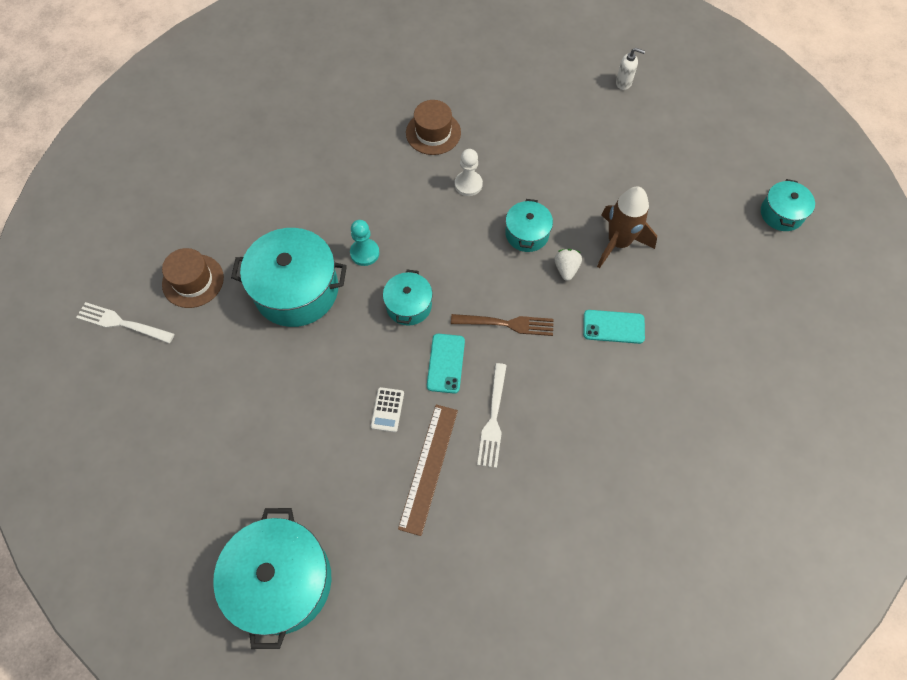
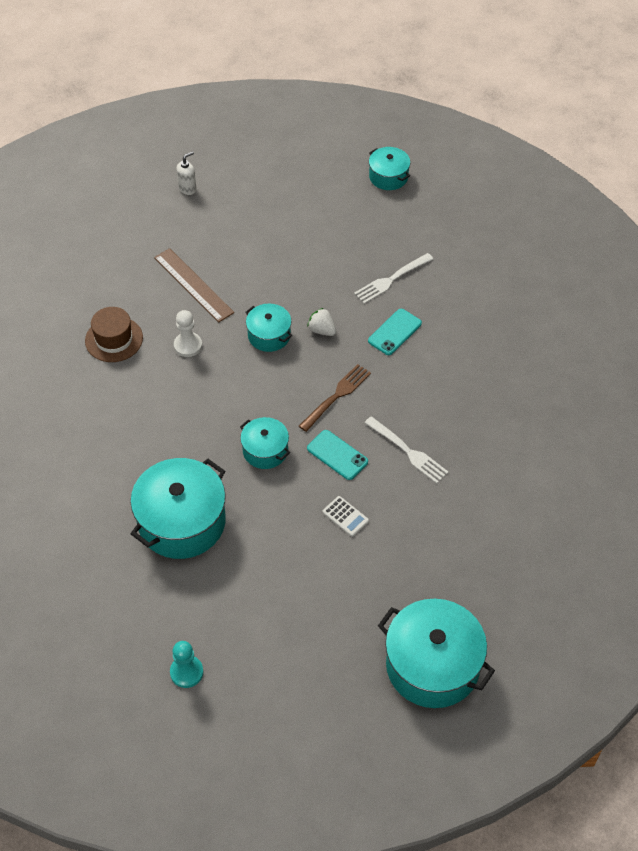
camera: 55 degrees left, 10 degrees down
white fork [76,302,174,343] -> white fork moved to [354,253,433,304]
brown hat [162,248,224,308] -> none
turquoise pawn [350,220,379,266] -> turquoise pawn moved to [170,641,203,688]
brown ruler [398,405,458,536] -> brown ruler moved to [154,248,234,322]
brown rocket [597,187,657,268] -> none

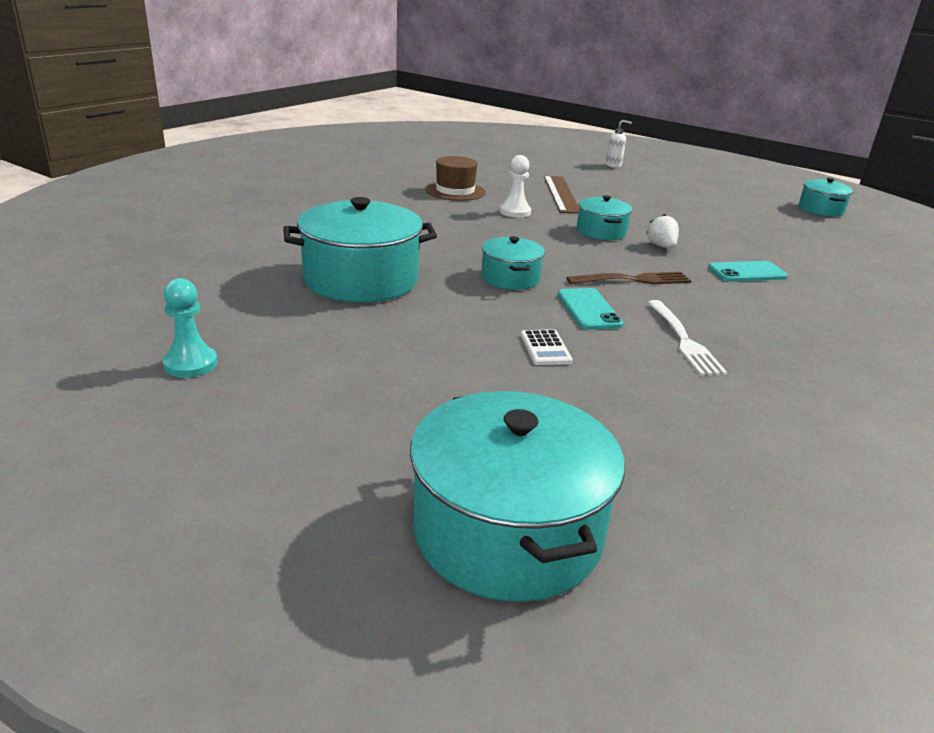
camera: 35 degrees right, 25 degrees down
white fork [354,253,433,304] -> none

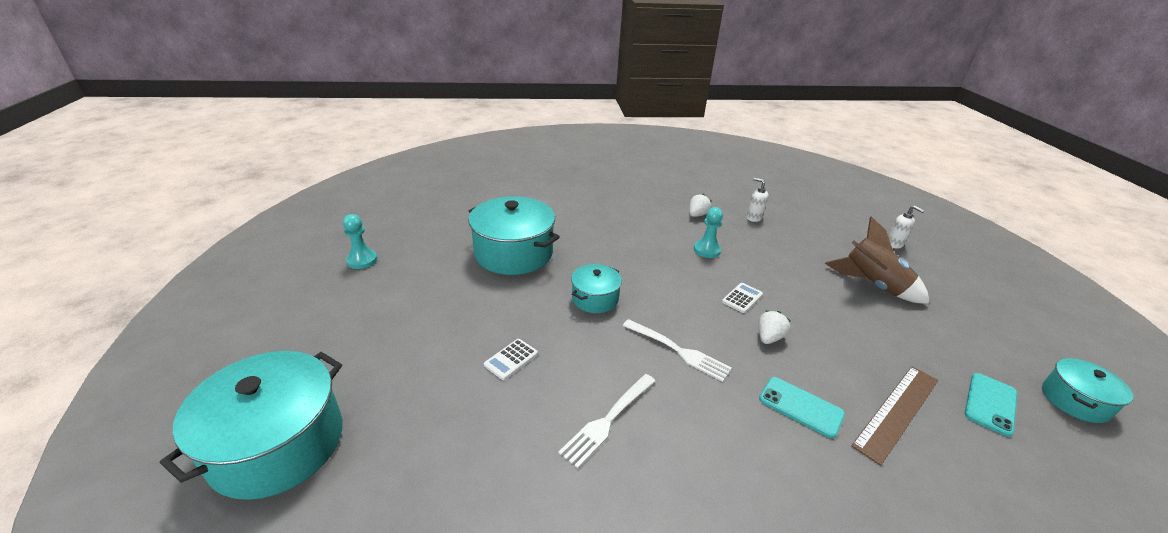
camera: 50 degrees right, 5 degrees up
brown hat [425,156,485,201] -> white strawberry [689,194,712,217]
white pawn [500,155,531,218] -> turquoise pawn [694,207,723,258]
brown ruler [544,176,579,214] -> brown ruler moved to [851,366,939,466]
turquoise phone [558,288,623,330] -> turquoise phone moved to [965,373,1017,437]
brown fork [566,272,691,284] -> white fork [623,319,732,382]
turquoise pot [577,195,632,240] -> white calculator [722,283,763,313]
none -> white soap dispenser [747,178,769,222]
none -> brown rocket [825,216,930,304]

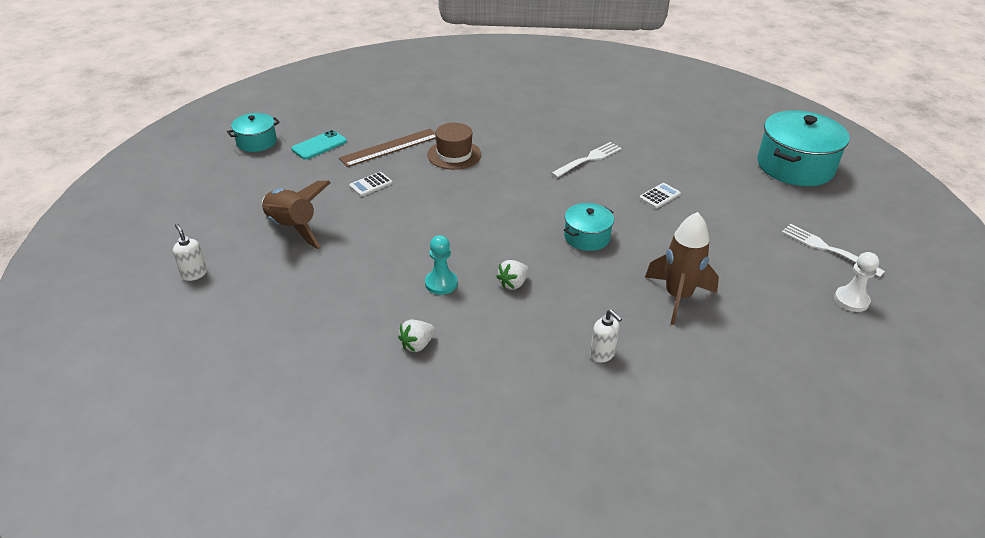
camera: 170 degrees left, 5 degrees up
turquoise pawn [343,214,377,269] -> white pawn [834,252,879,312]
turquoise pot [468,196,560,275] -> brown rocket [645,212,719,325]
white fork [623,319,732,382] -> white fork moved to [781,224,885,277]
white calculator [722,283,763,313] -> white calculator moved to [349,172,393,197]
white soap dispenser [747,178,769,222] -> white soap dispenser moved to [590,309,622,362]
white strawberry [759,310,791,344] -> white strawberry moved to [496,260,529,290]
turquoise phone [759,377,845,438] -> brown hat [427,123,481,170]

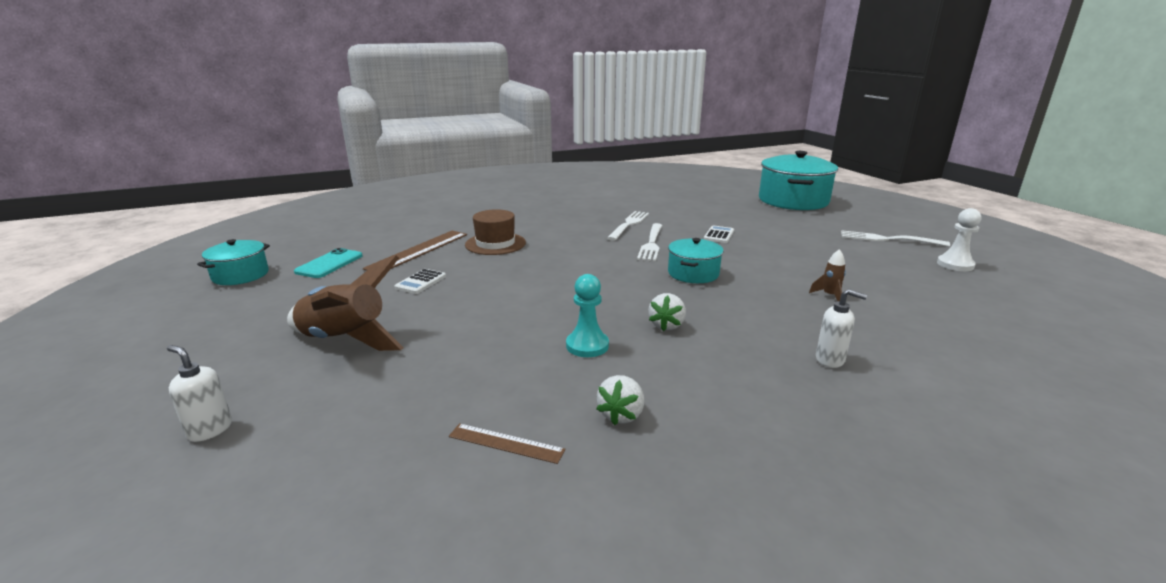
camera: 25 degrees left, 15 degrees down
brown rocket [645,212,719,325] -> brown rocket [809,249,846,301], size x0.43
none -> brown ruler [449,423,566,464]
none -> white fork [637,223,663,261]

